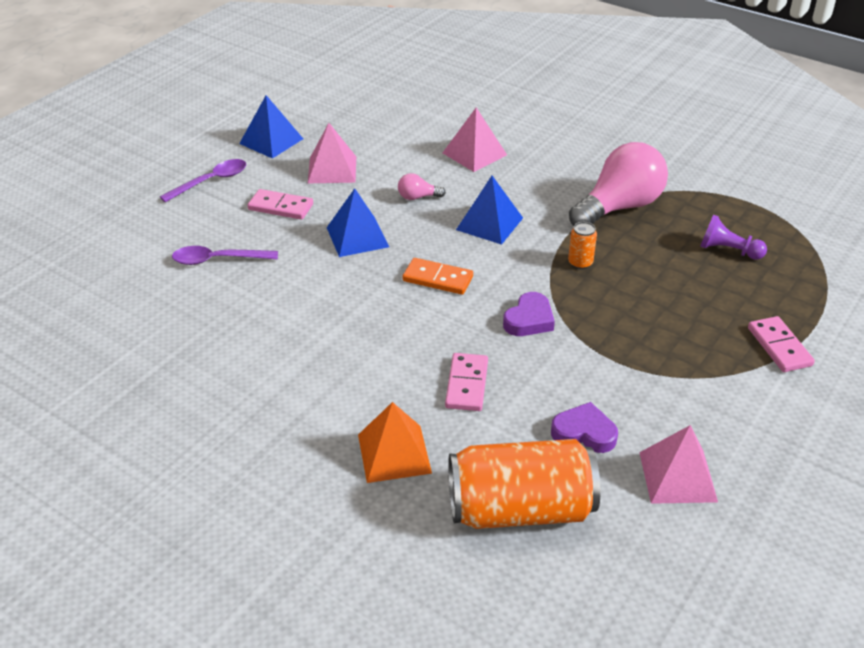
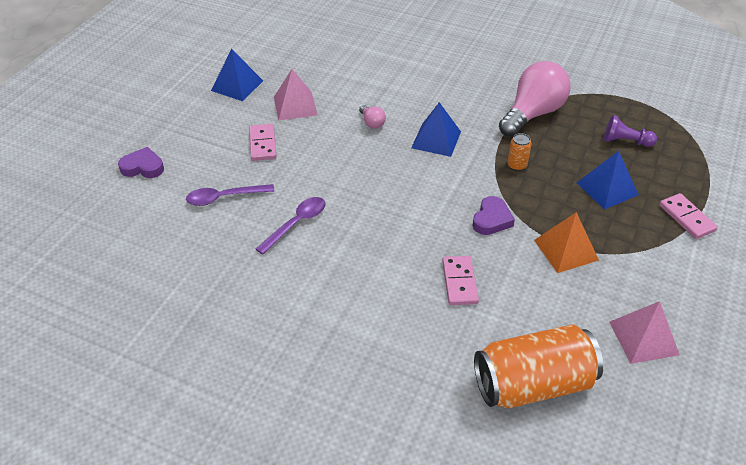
camera: 10 degrees left, 5 degrees up
purple spoon [160,159,246,202] -> purple spoon moved to [256,197,326,254]
pink domino [248,189,313,220] -> pink domino turned 75 degrees clockwise [249,124,277,161]
blue pyramid [327,188,389,257] -> blue pyramid moved to [577,151,639,210]
orange pyramid [358,402,432,483] -> orange pyramid moved to [534,212,599,273]
pink light bulb [398,173,446,200] -> pink light bulb turned 105 degrees counterclockwise [359,105,386,129]
orange domino [403,258,473,295] -> none
pink pyramid [443,108,507,172] -> none
purple heart [551,402,618,453] -> purple heart moved to [118,147,164,178]

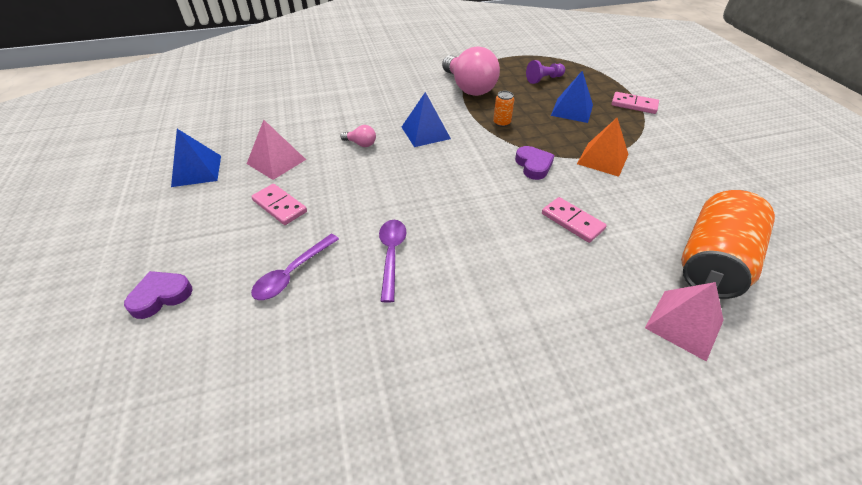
camera: 40 degrees left, 0 degrees up
pink light bulb [499,61,571,137] -> pink light bulb turned 150 degrees clockwise [442,46,500,96]
pink pyramid [609,301,680,364] -> pink pyramid moved to [645,282,724,362]

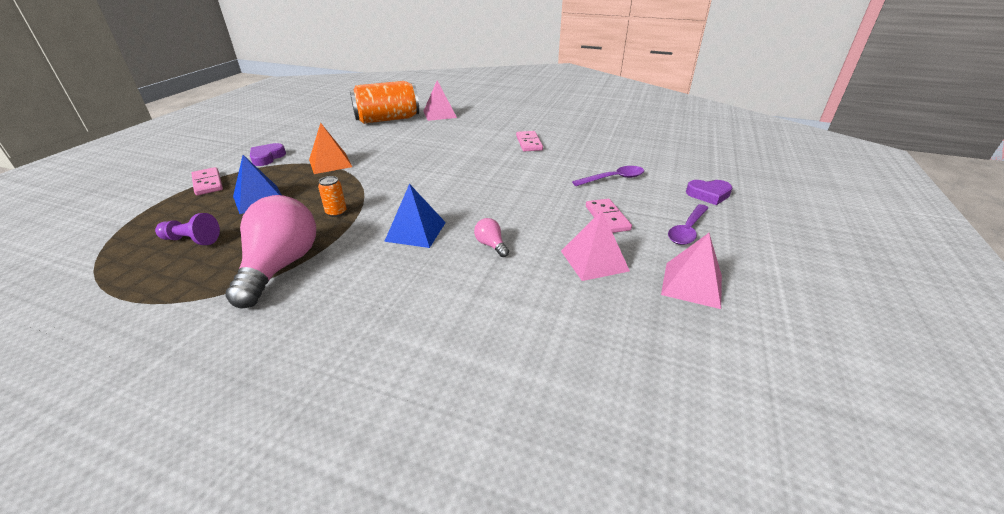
camera: 145 degrees left, 10 degrees down
blue pyramid [171,129,221,187] -> pink pyramid [661,233,722,309]
purple spoon [379,220,407,303] -> purple spoon moved to [668,204,708,245]
purple heart [515,146,555,180] -> purple heart moved to [250,143,286,166]
pink domino [542,197,607,243] -> pink domino moved to [516,131,543,152]

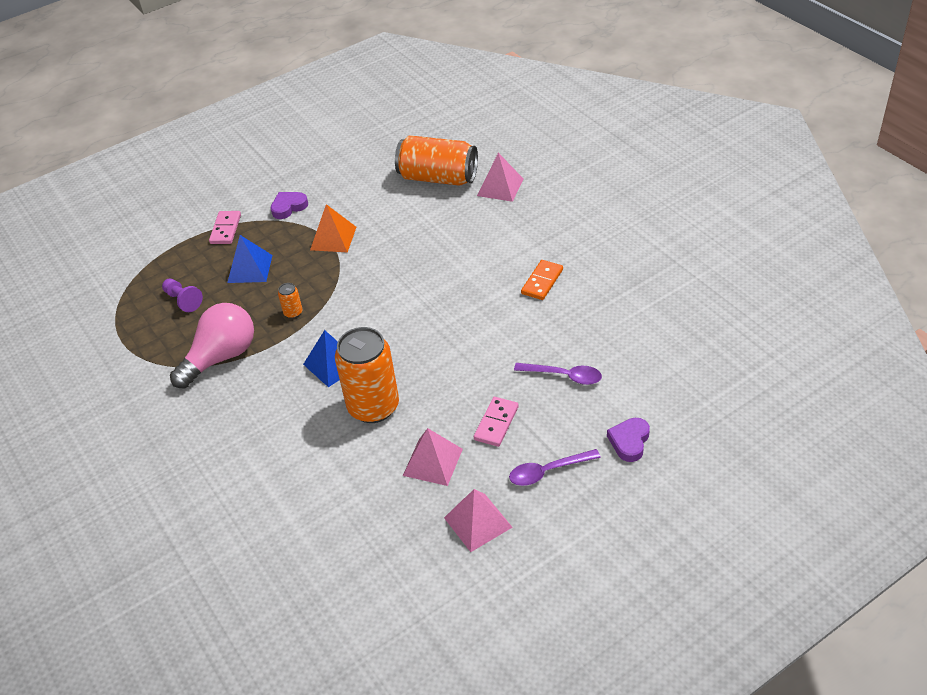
camera: 40 degrees right, 10 degrees up
pink light bulb [474,218,509,257] -> orange can [335,327,399,423]
pink domino [516,131,543,152] -> orange domino [521,260,563,300]
purple heart [686,180,733,205] -> purple heart turned 75 degrees clockwise [607,418,650,462]

